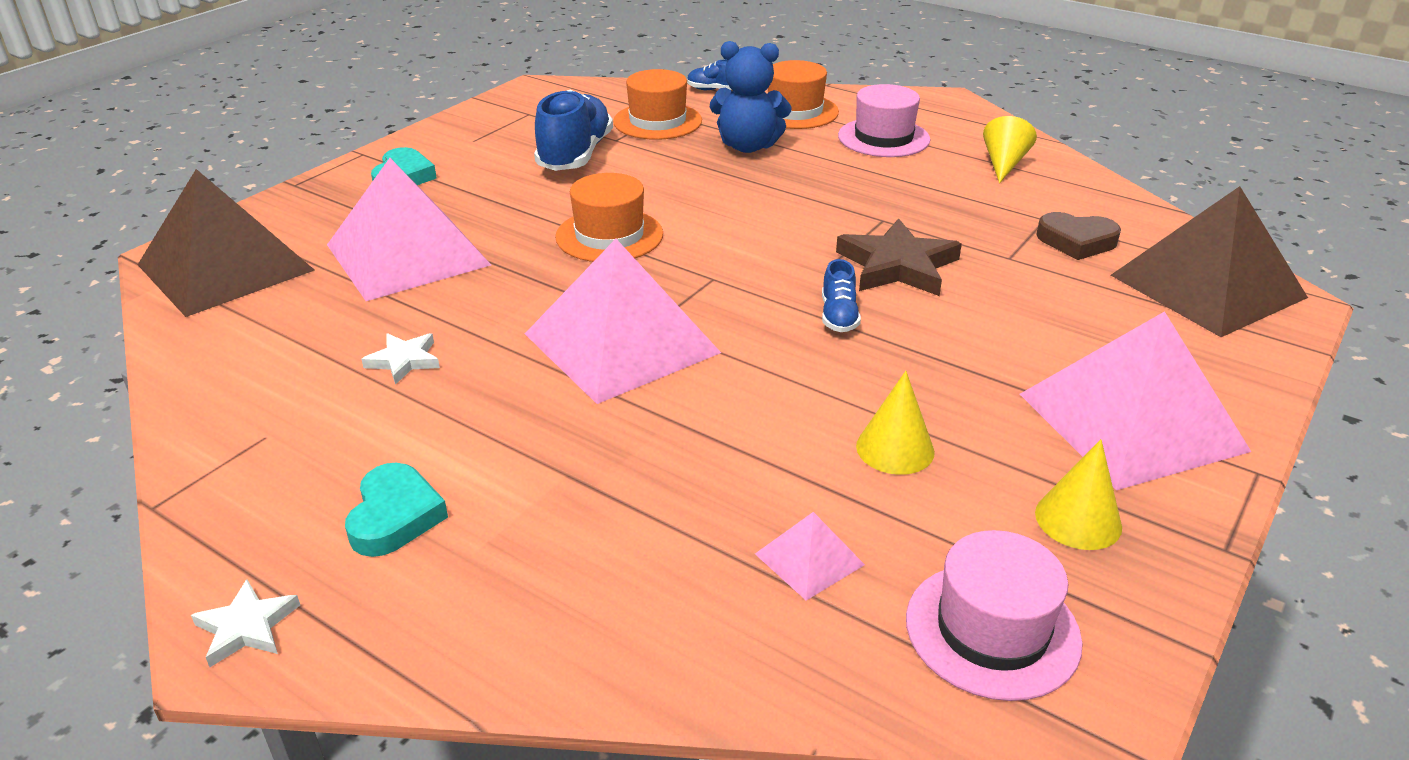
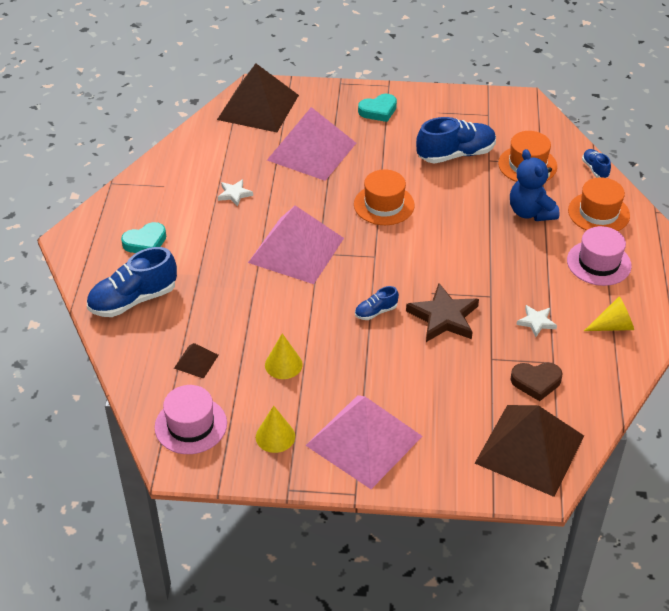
camera: 60 degrees right, 10 degrees up
white star [191,579,300,667] -> white star moved to [516,305,557,337]
pink pyramid [755,512,865,601] -> brown pyramid [174,343,219,379]
brown heart [1036,212,1121,260] -> brown heart turned 75 degrees counterclockwise [511,363,562,401]
none -> blue shoe [87,247,177,317]

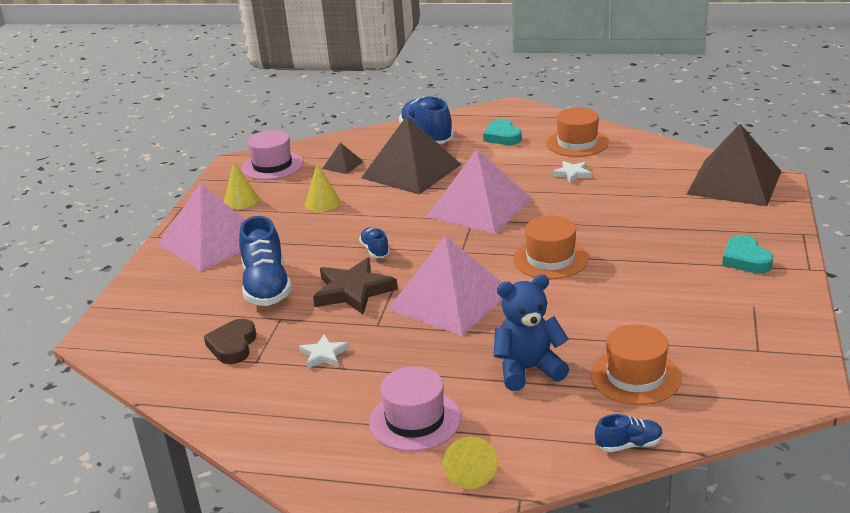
camera: 100 degrees right, 15 degrees down
pink pyramid [267,107,356,181] -> pink pyramid moved to [387,236,502,336]
blue shoe [416,117,496,164] -> blue shoe moved to [239,216,292,306]
brown pyramid [475,405,584,497] -> brown pyramid moved to [361,116,462,195]
orange hat [568,177,630,231] -> orange hat moved to [546,108,609,157]
yellow cone [584,296,634,331] -> yellow cone moved to [443,436,498,489]

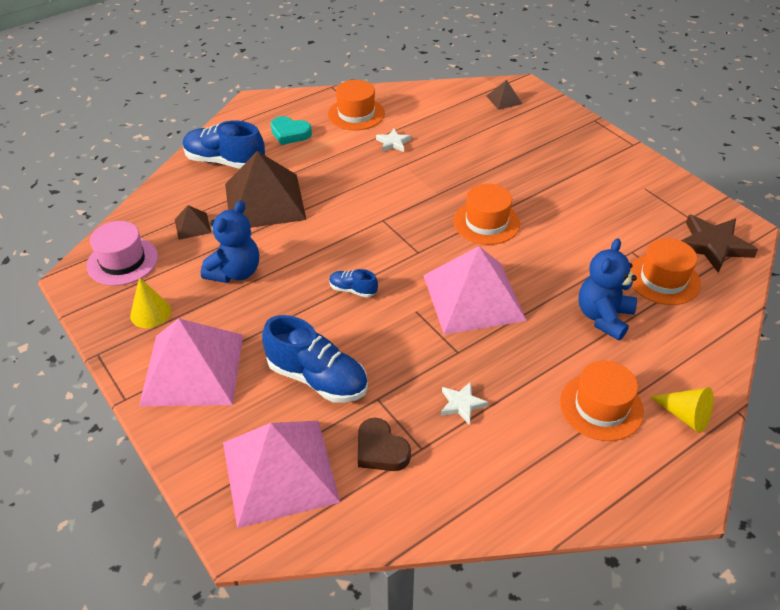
camera: 50 degrees left, 15 degrees up
yellow cone [305,163,341,212] -> blue teddy bear [201,200,259,283]
brown star [313,258,398,315] -> brown star moved to [681,214,758,273]
pink hat [369,366,461,451] -> orange hat [560,361,644,441]
pink pyramid [426,149,532,234] -> pink pyramid moved to [223,421,340,528]
blue shoe [595,414,663,452] -> none
brown pyramid [687,124,781,206] -> brown pyramid [487,80,522,110], size x0.43
turquoise heart [722,235,773,274] -> none

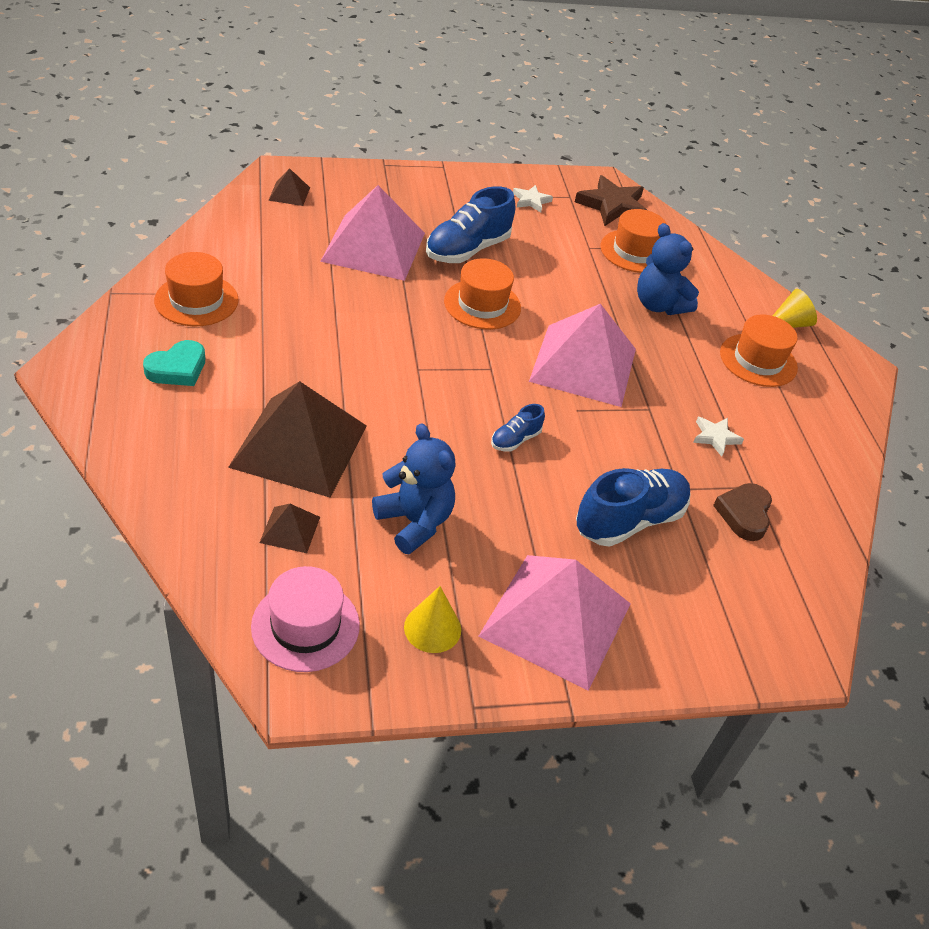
camera: 70 degrees left, 0 degrees up
blue shoe [183,120,265,169] -> blue shoe moved to [426,186,515,263]
pink pyramid [223,421,340,528] -> pink pyramid moved to [320,185,425,281]
brown heart [358,418,411,471] -> brown heart turned 120 degrees clockwise [713,483,772,541]
white star [376,129,411,152] -> white star moved to [513,185,553,212]

